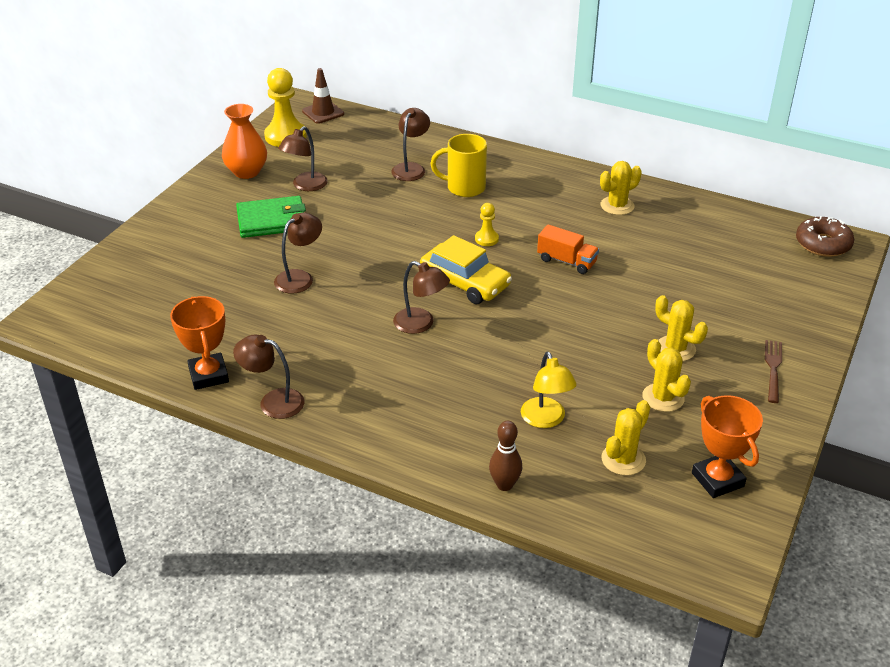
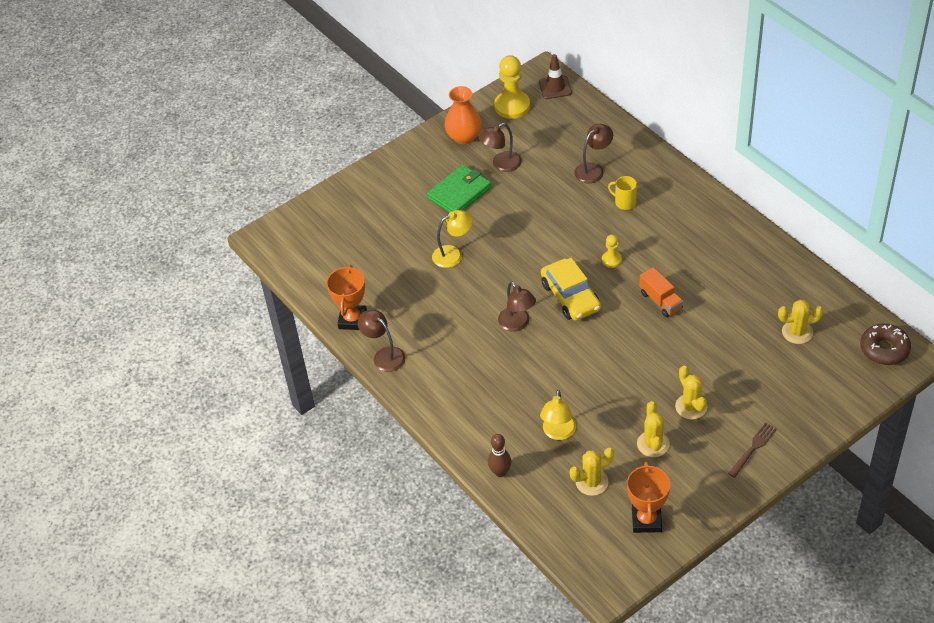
camera: 30 degrees right, 10 degrees up
green wallet [236,196,306,238] -> green wallet turned 60 degrees counterclockwise [427,165,492,213]
brown lamp [274,212,322,294] -> yellow lamp [432,210,473,268]
yellow mug [430,134,487,197] -> yellow mug [608,176,637,210], size x0.64
yellow cactus [600,161,642,215] -> yellow cactus moved to [778,299,823,344]

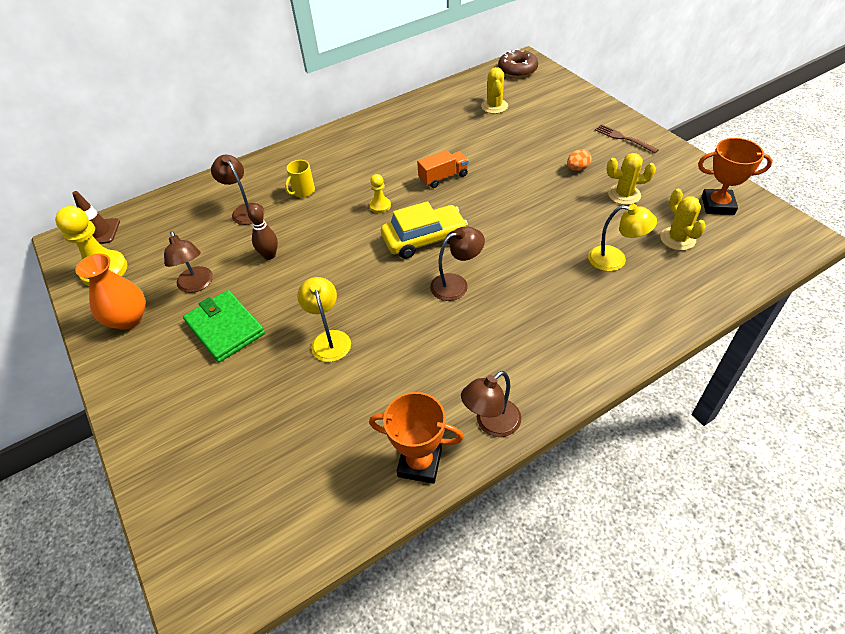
camera: 85 degrees left, 0 degrees up
brown bowling pin [488,434,511,477] -> brown bowling pin moved to [247,204,278,260]
yellow cactus [675,366,707,419] -> orange egg [567,149,592,171]

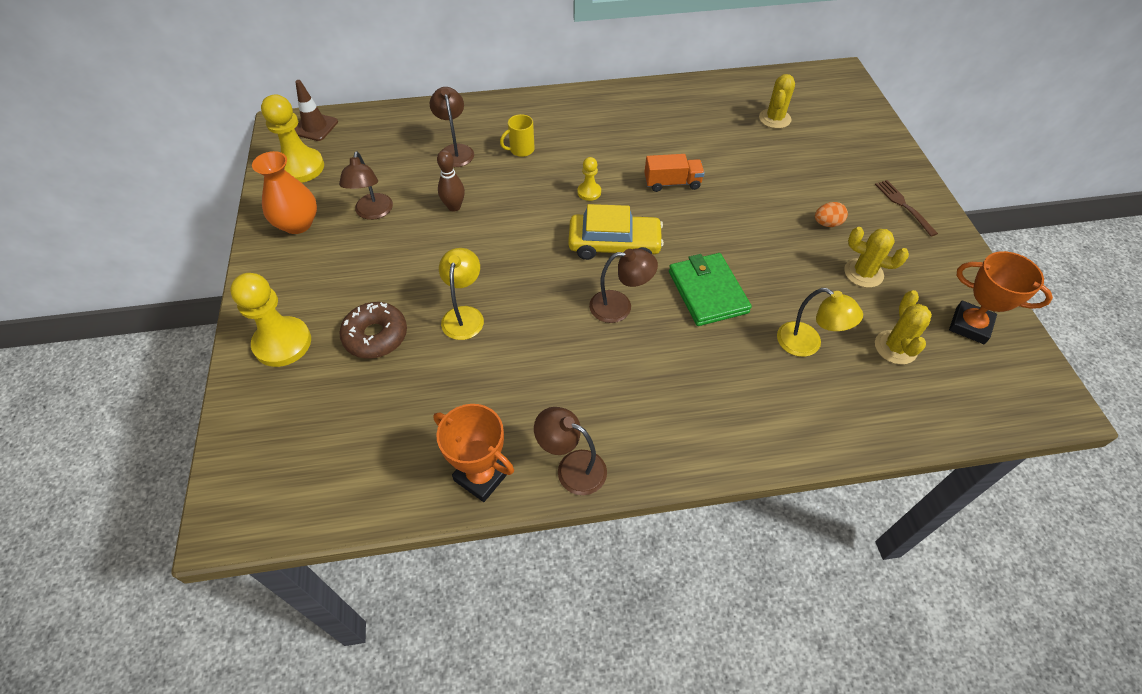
camera: 20 degrees right, 5 degrees up
green wallet [183,290,265,363] -> green wallet moved to [669,253,752,326]
brown lamp [461,371,521,437] -> brown lamp turned 45 degrees clockwise [534,407,607,495]
brown donut [498,49,538,78] -> brown donut moved to [339,302,407,359]
none -> yellow pawn [230,273,311,367]

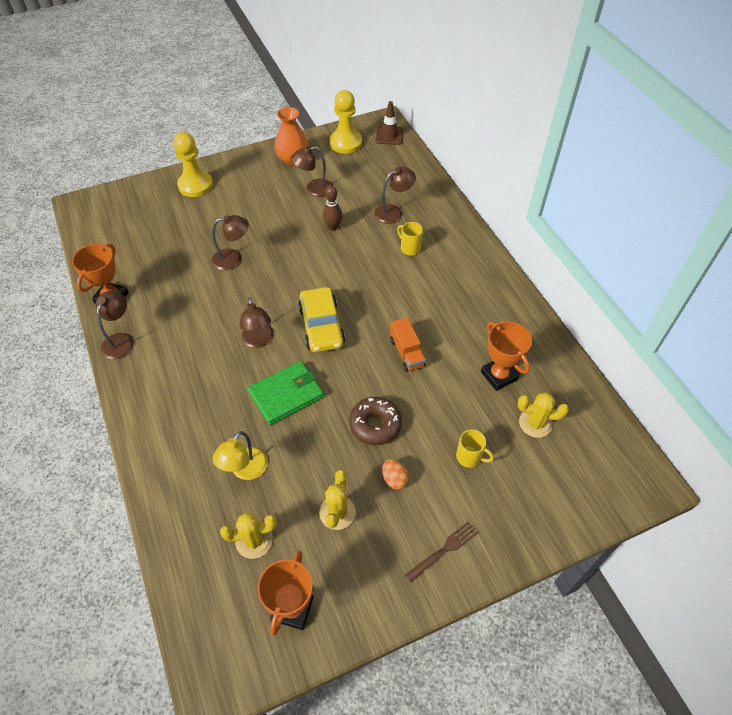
camera: 75 degrees right, 0 degrees up
brown donut [339,302,407,359] -> brown donut moved to [349,397,402,445]
yellow lamp [439,248,484,340] -> brown lamp [212,215,249,270]
yellow pawn [577,157,601,201] -> none
none -> yellow mug [456,429,494,468]
none -> orange trophy [481,321,532,391]

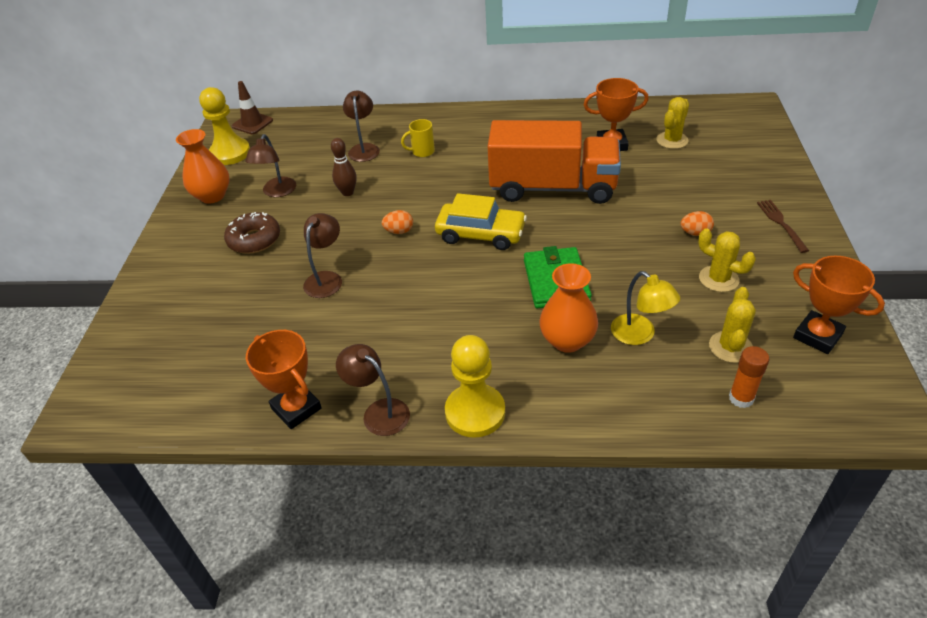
camera: 60 degrees left, 10 degrees down
yellow pawn [173,132,213,197] -> yellow pawn moved to [445,335,505,438]
brown lamp [239,297,274,348] -> none
brown donut [349,397,402,445] -> brown donut moved to [224,212,280,254]
orange truck [390,317,426,372] -> orange truck [487,120,621,204], size x2.33
yellow mug [456,429,494,468] -> none
none -> orange egg [382,210,413,234]
none -> orange vase [539,263,598,353]
none -> orange glue stick [729,346,769,408]

